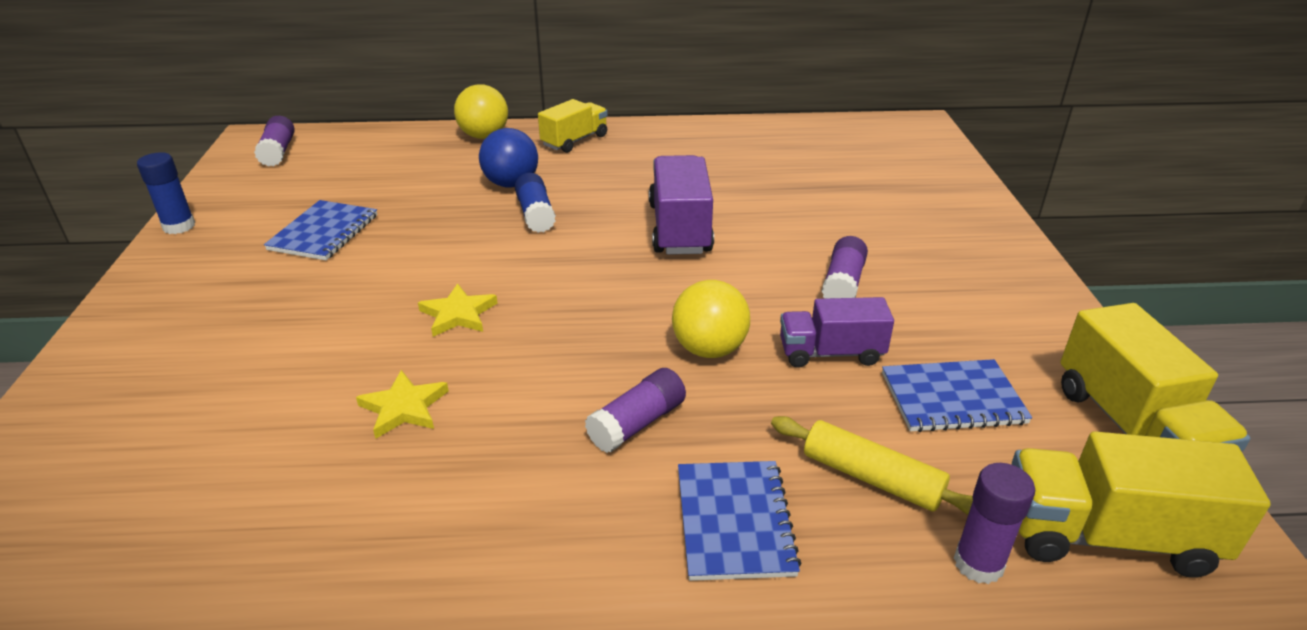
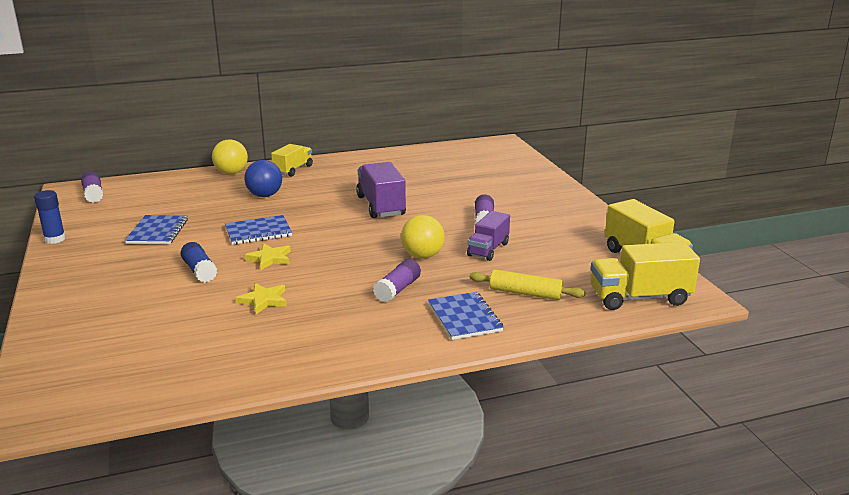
camera: 15 degrees left, 10 degrees down
blue glue stick [515,173,556,233] -> blue glue stick moved to [180,242,217,282]
purple truck [780,297,894,368] -> purple truck turned 45 degrees counterclockwise [467,211,510,261]
blue notebook [882,359,1032,432] -> blue notebook moved to [225,215,292,245]
purple glue stick [954,463,1035,584] -> none

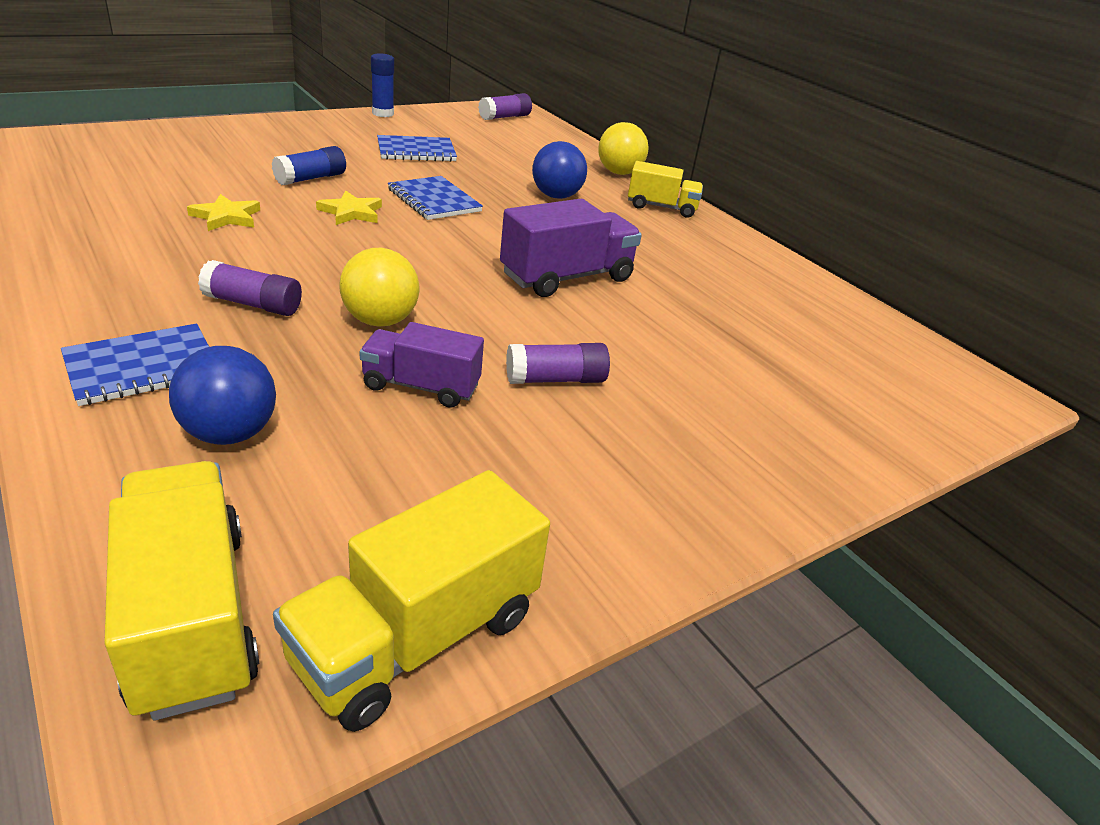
camera: 70 degrees right, 10 degrees up
yellow rolling pin [470,269,585,300] -> blue ball [169,346,276,445]

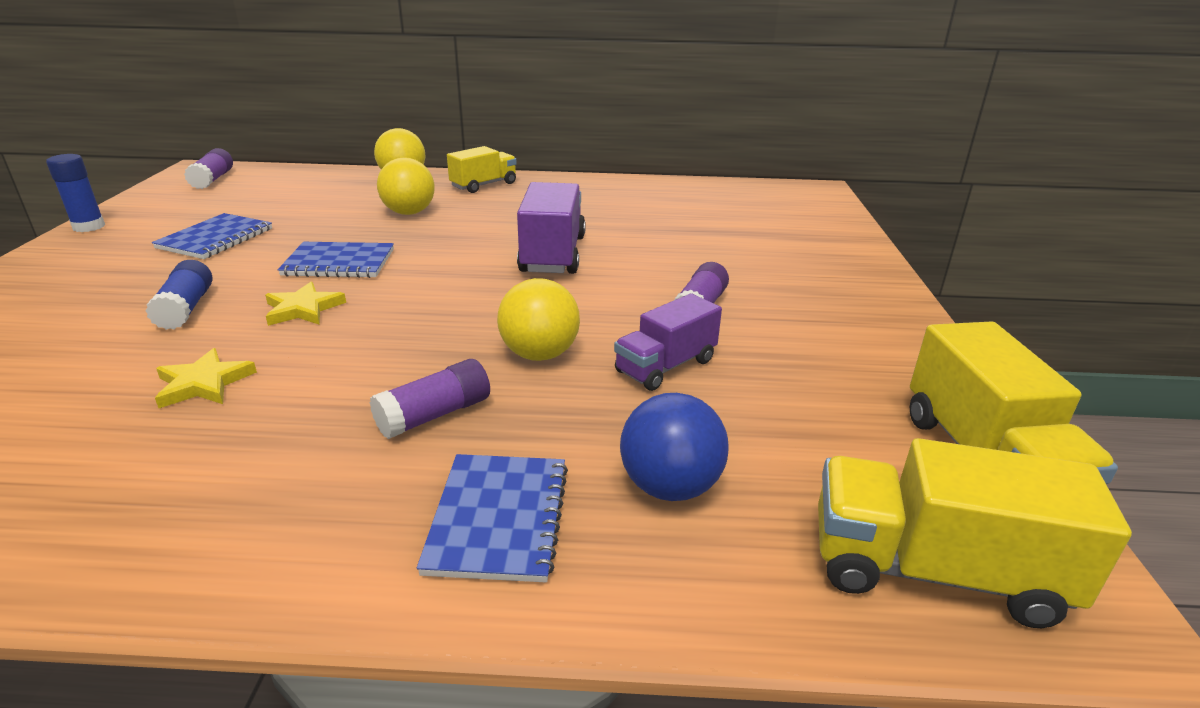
camera: 50 degrees left, 5 degrees down
blue ball [532,141,587,199] -> yellow ball [377,157,434,215]

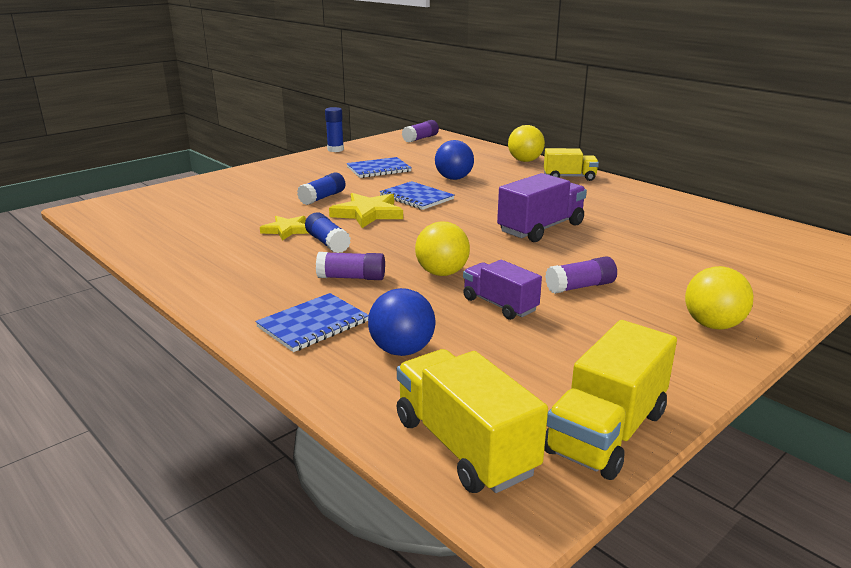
camera: 45 degrees right, 5 degrees down
yellow star [265,281,346,326] -> yellow star [329,193,403,228], size x1.54
yellow ball [377,157,434,215] -> yellow ball moved to [685,266,753,330]
purple truck [614,293,722,391] -> purple truck turned 45 degrees clockwise [463,260,542,320]
none -> blue glue stick [305,212,351,253]
none -> blue ball [435,140,474,180]

